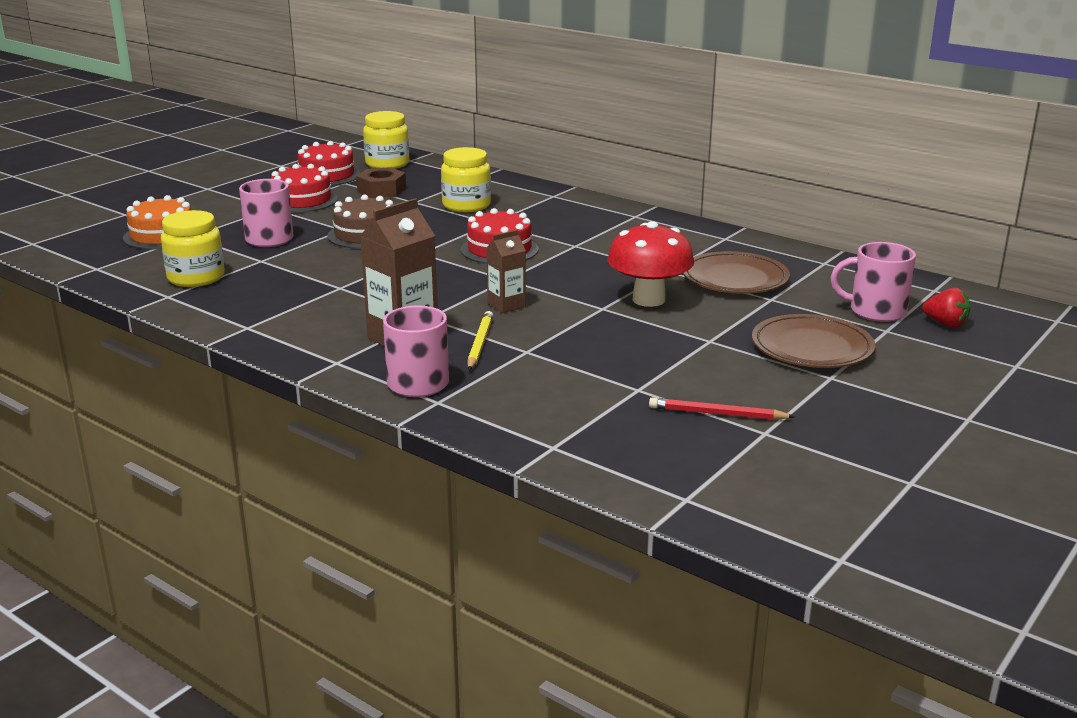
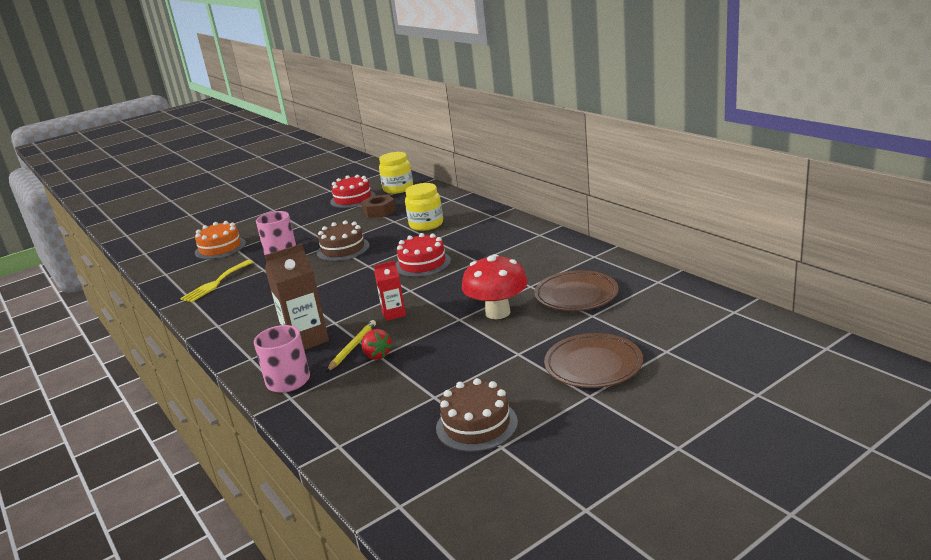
camera: 20 degrees right, 0 degrees up
yellow jar [161,210,225,287] -> yellow fork [180,260,253,302]
red cake [271,164,338,213] -> none
brown carton [486,230,526,313] -> red carton [374,261,406,321]
red pencil [649,397,795,420] -> brown cake [436,378,518,452]
pink mug [831,242,916,322] -> none
red strawberry [922,288,970,328] -> red strawberry moved to [361,329,392,360]

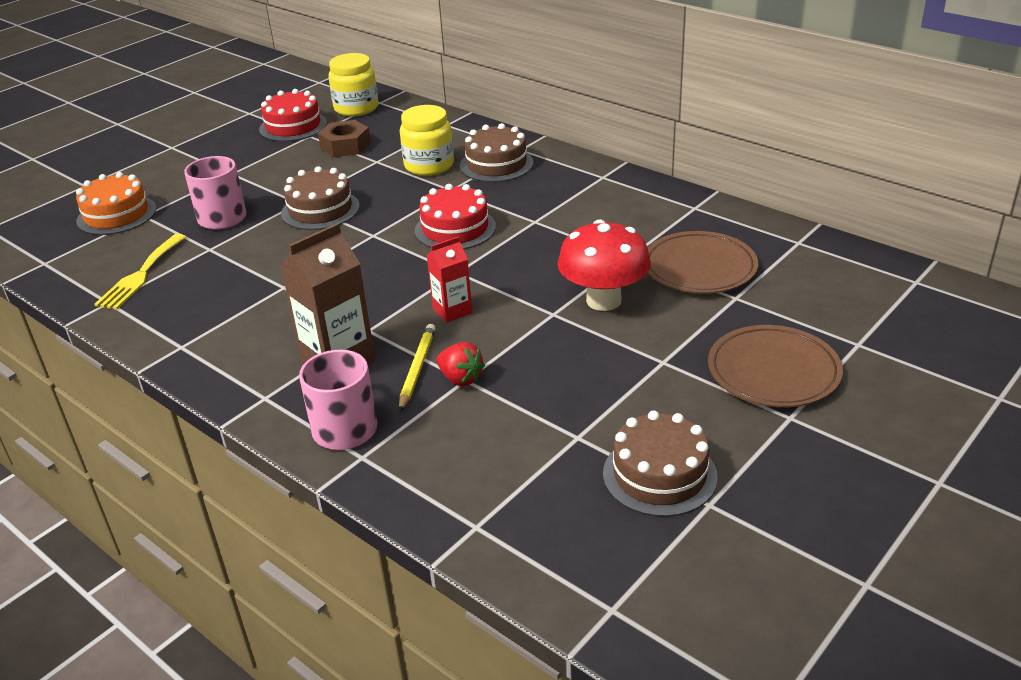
camera: 15 degrees left, 10 degrees up
none -> brown cake [460,123,534,182]

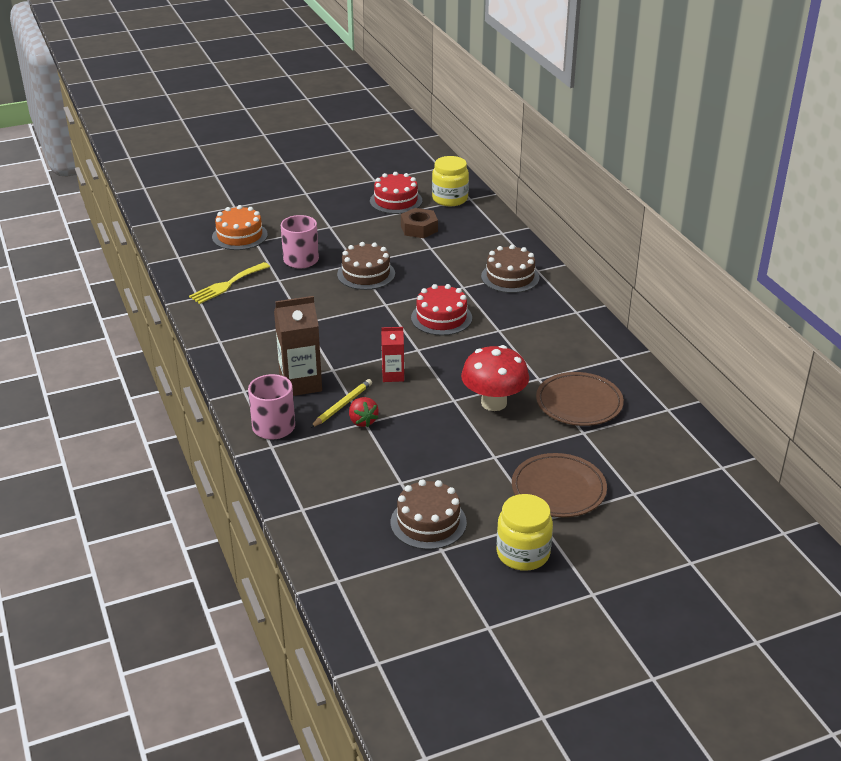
camera: 25 degrees right, 0 degrees up
yellow jar [400,105,454,176] -> yellow jar moved to [497,494,553,571]

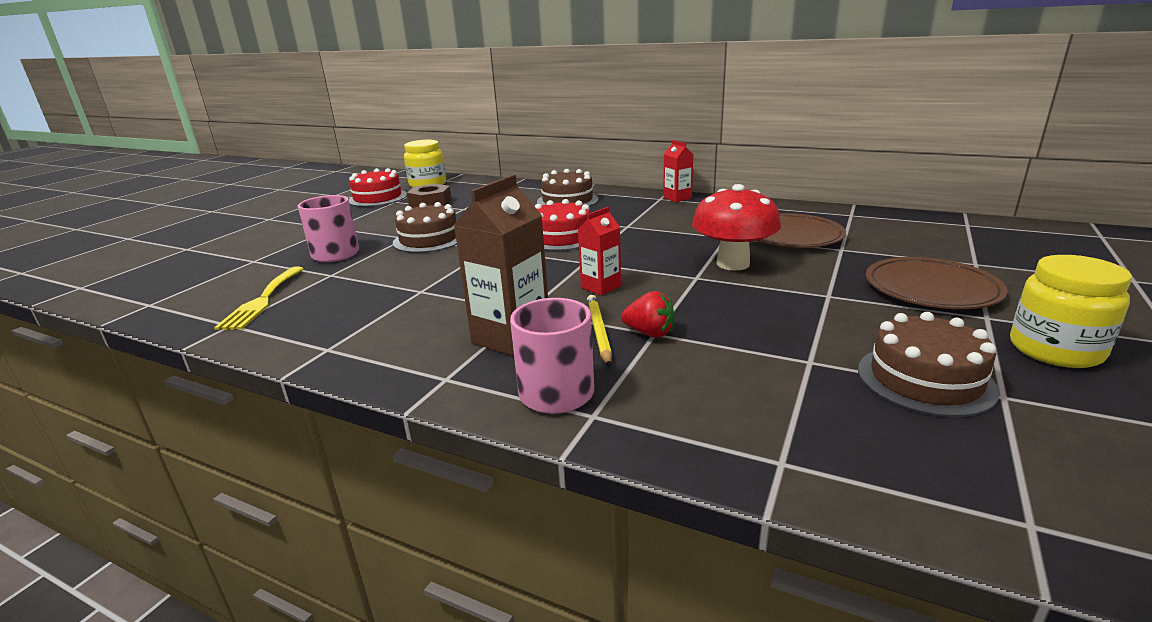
camera: 40 degrees left, 10 degrees down
orange cake [212,205,268,250] -> none
none -> red carton [663,140,693,202]

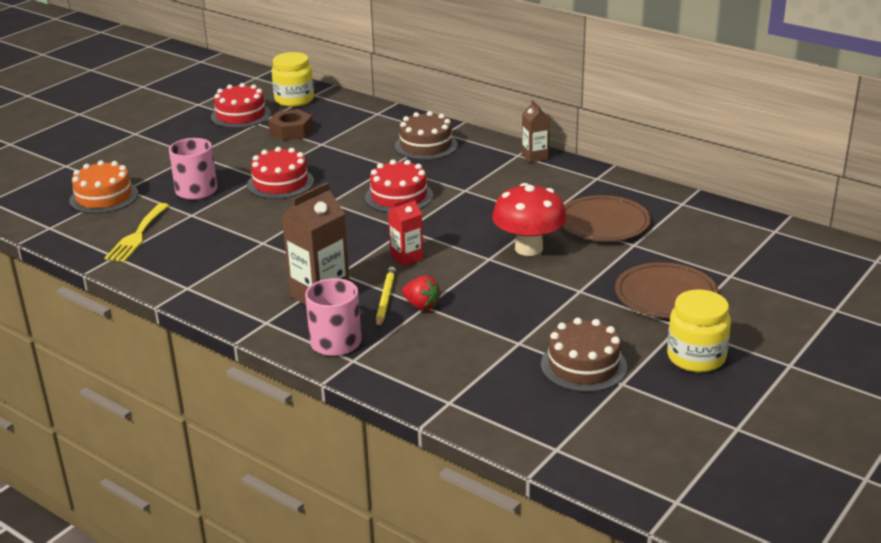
camera: 10 degrees right, 5 degrees up
brown cake [393,202,457,253] -> red cake [247,147,314,199]
red carton [663,140,693,202] -> brown carton [522,100,550,163]
none -> orange cake [69,160,139,214]

